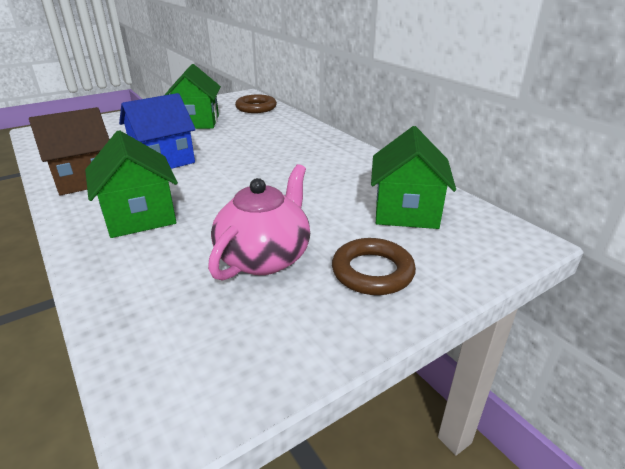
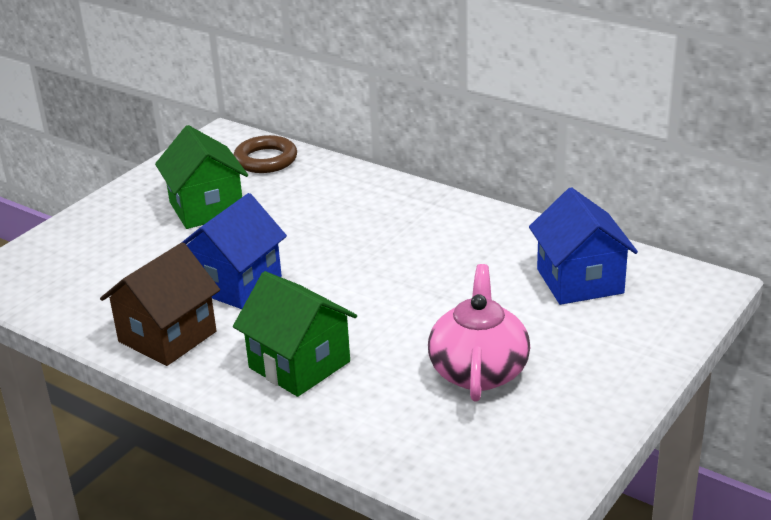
camera: 20 degrees left, 0 degrees up
brown ring [332,238,416,295] -> none
green house [371,126,456,229] -> blue house [529,187,638,305]

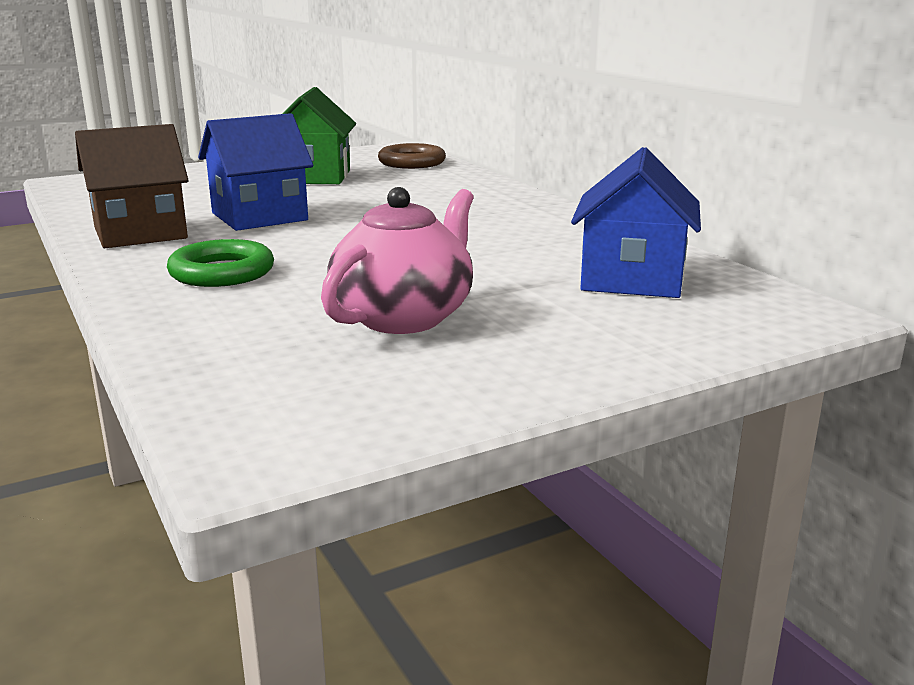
camera: 25 degrees right, 10 degrees down
green house [233,271,357,397] -> green ring [167,239,274,287]

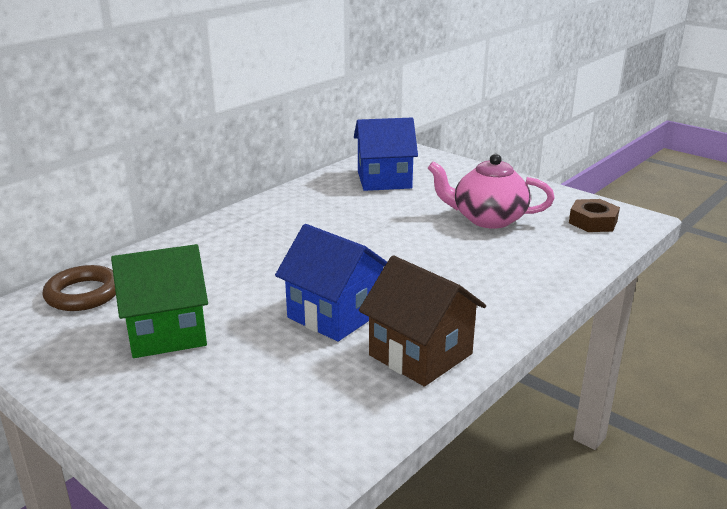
camera: 110 degrees left, 5 degrees up
green ring [167,239,274,287] -> none
none -> brown nut [569,199,620,232]

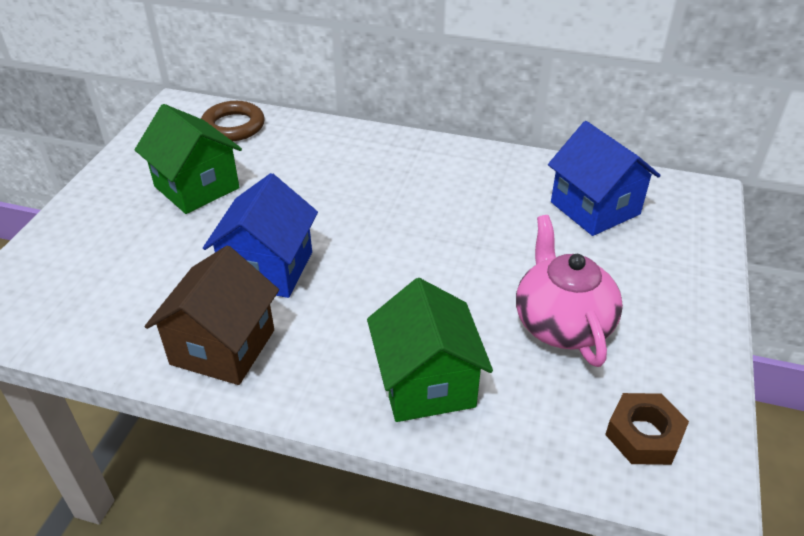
camera: 65 degrees right, 15 degrees up
none -> green house [367,278,493,422]

